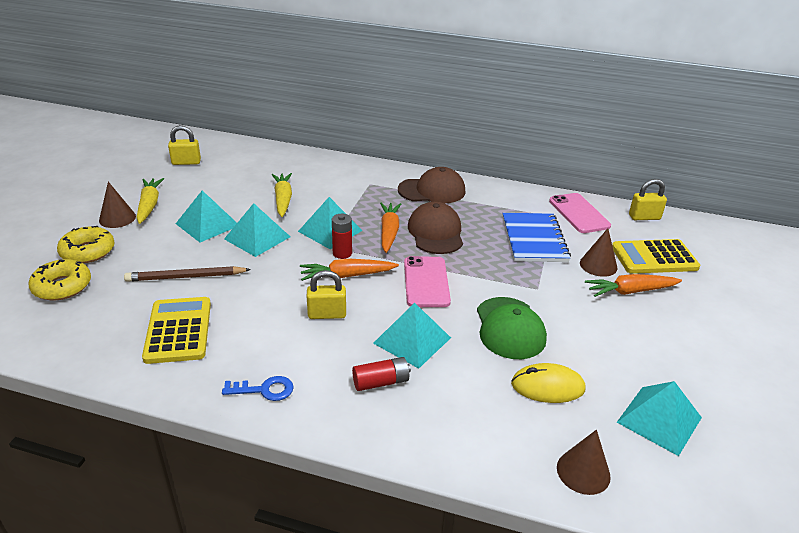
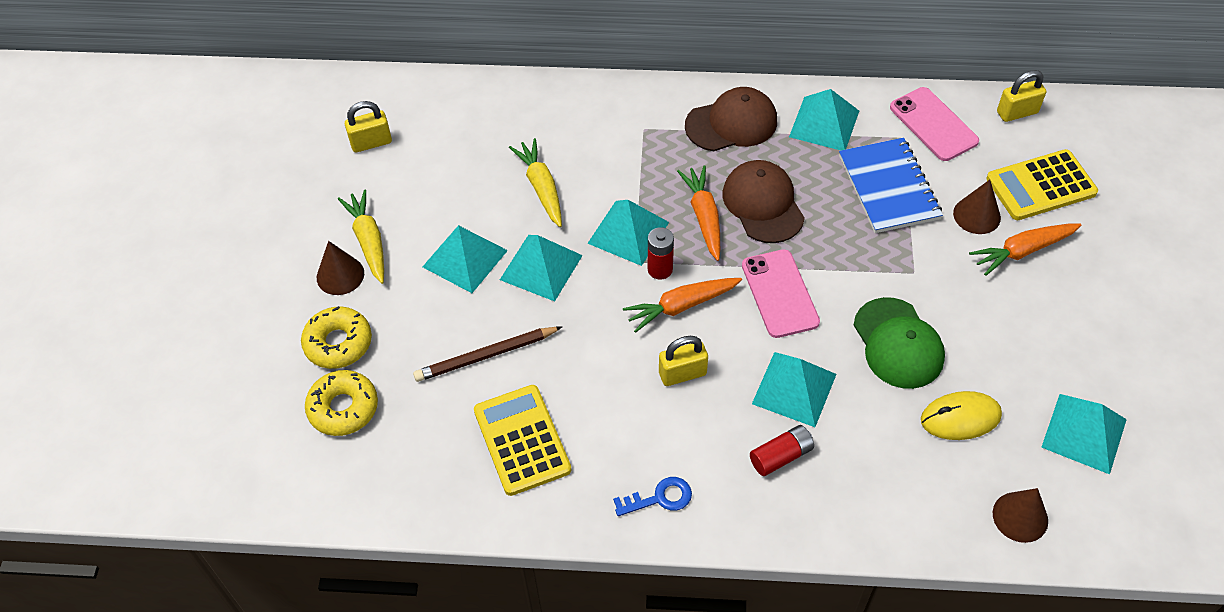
camera: 10 degrees left, 20 degrees up
none -> turquoise pyramid [789,89,859,150]

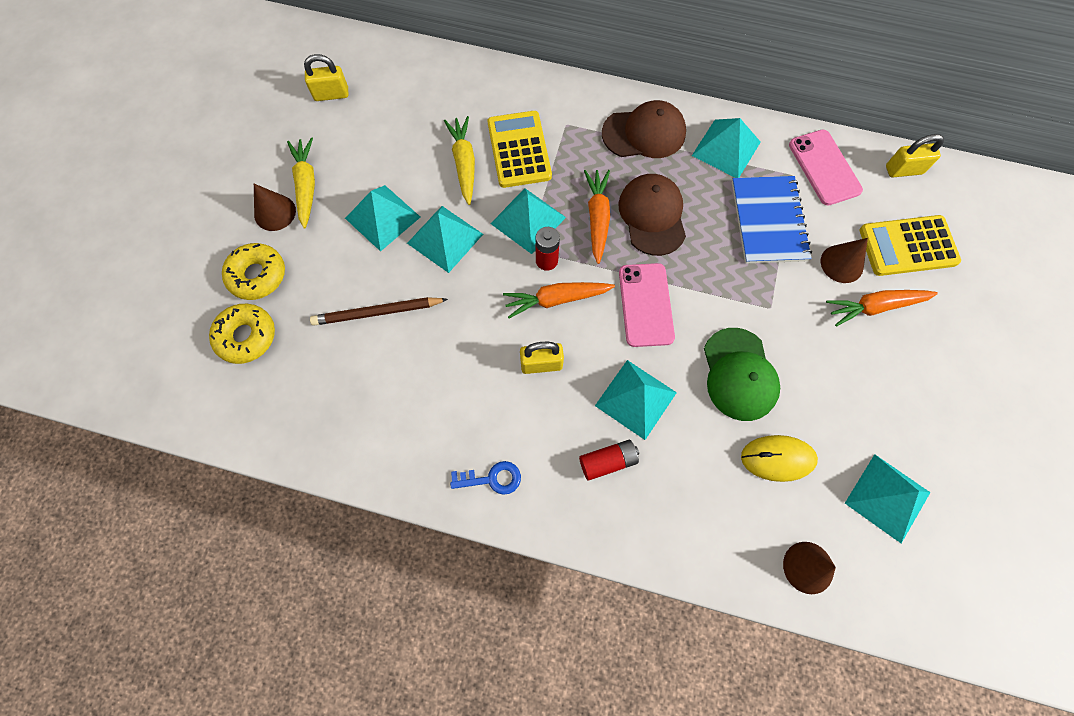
camera: 10 degrees right, 15 degrees up
yellow calculator [474,385,571,496] -> yellow calculator moved to [488,111,552,188]

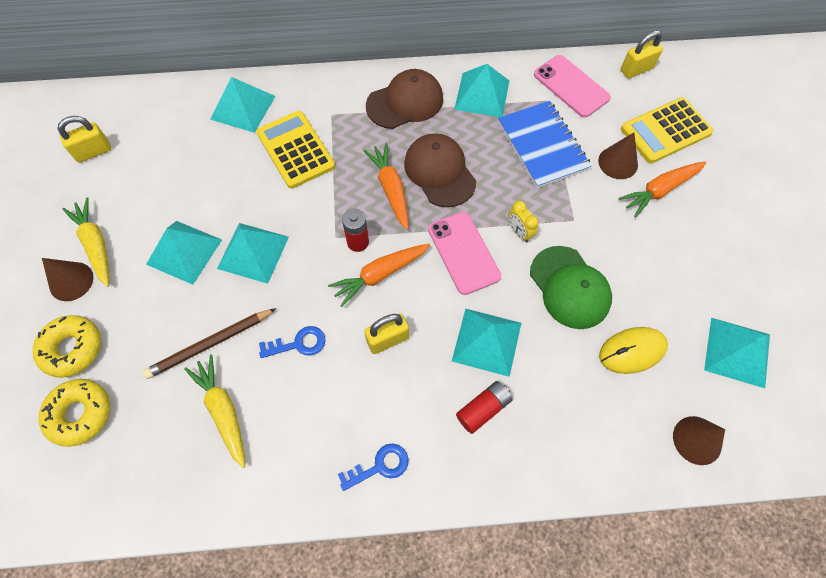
camera: 20 degrees left, 5 degrees down
yellow carrot [444,116,475,205] -> yellow carrot moved to [184,354,245,468]
turquoise pyramid [490,188,566,254] -> turquoise pyramid moved to [210,77,275,133]
none -> blue key [259,326,325,358]
none -> yellow clock [508,201,539,242]

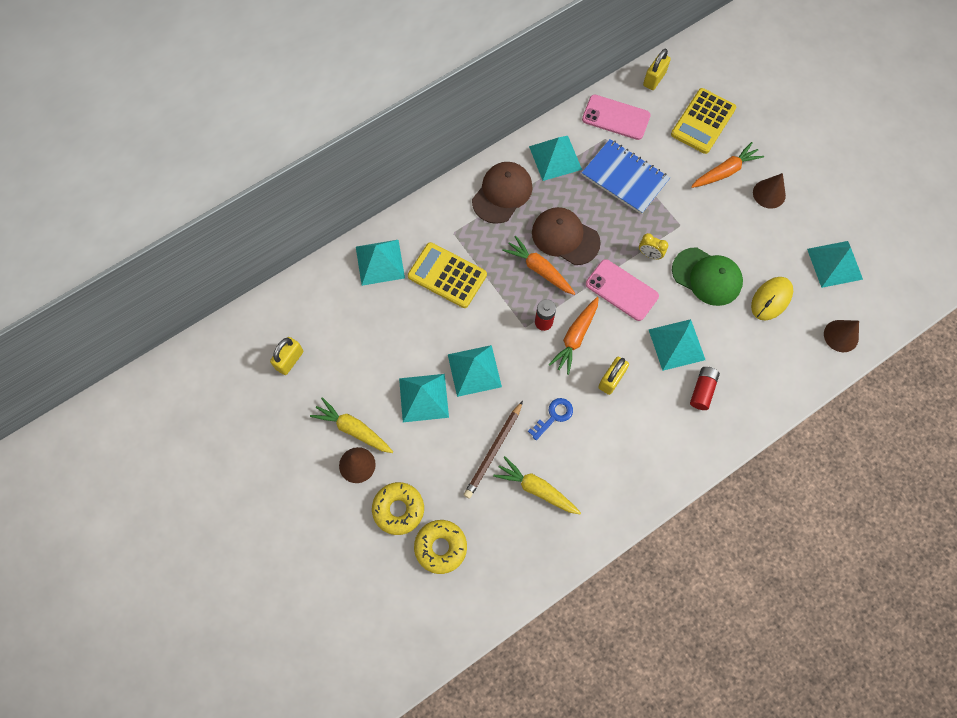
camera: 30 degrees left, 5 degrees up
blue key [338,443,408,491] -> none
brown cone [598,133,638,179] -> brown cone moved to [753,173,786,209]
orange carrot [619,162,706,217] -> orange carrot turned 150 degrees counterclockwise [691,142,764,188]

